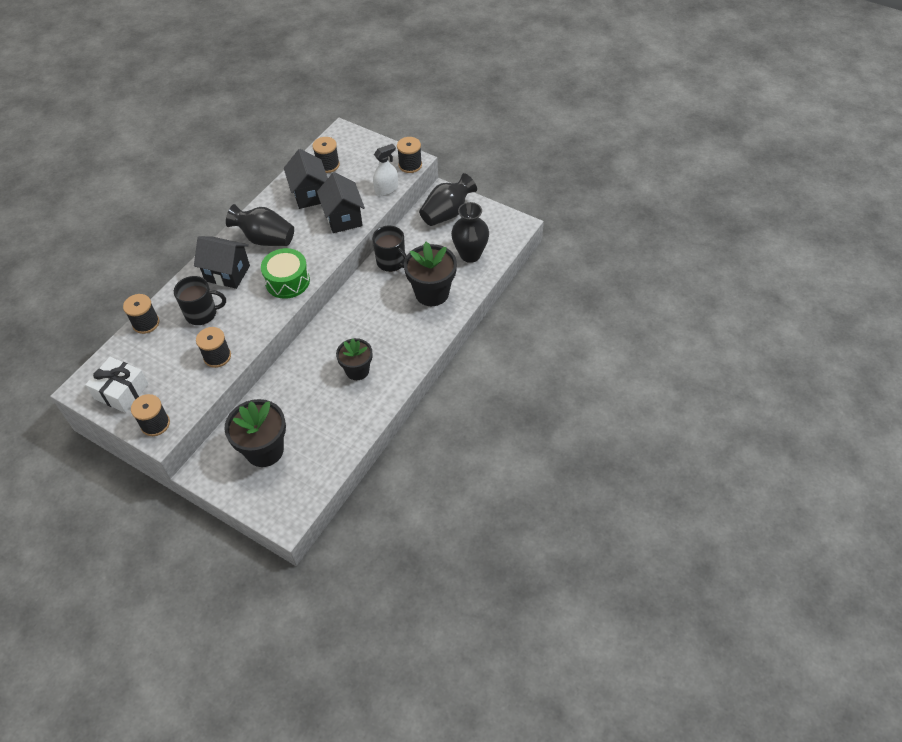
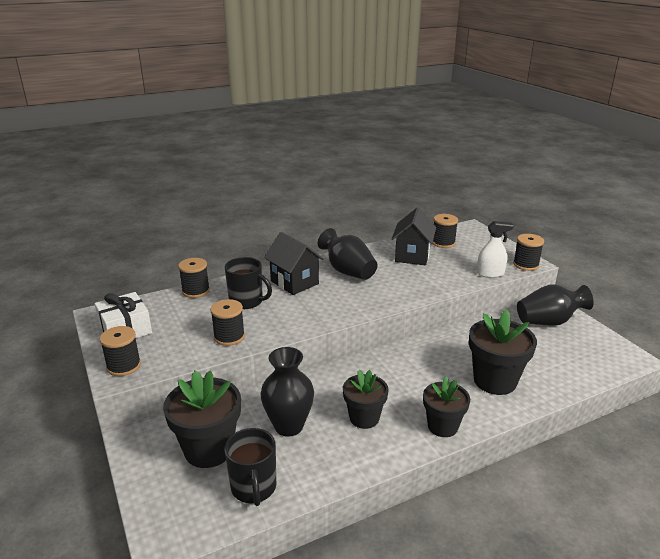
camera: 30 degrees right, 25 degrees down
green drum [261,248,310,299] -> none
black house [317,172,365,233] -> none
black mug [372,226,407,272] -> black mug moved to [224,428,276,506]
black vase [451,202,489,263] -> black vase moved to [261,347,314,437]
none -> black flower pot [423,376,470,437]

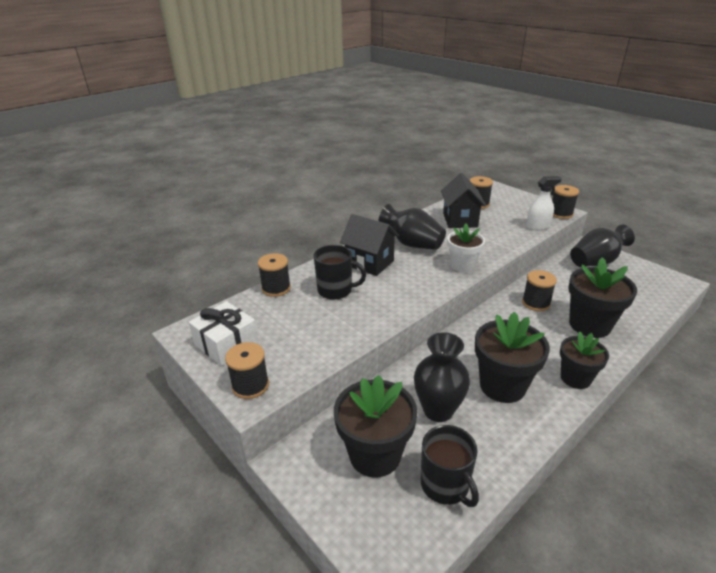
camera: 15 degrees left, 5 degrees up
black spool [210,299,245,346] -> black spool moved to [522,270,557,311]
black flower pot [343,370,389,429] -> black flower pot [475,312,550,403], size x1.53
none -> white flower pot [447,224,485,273]

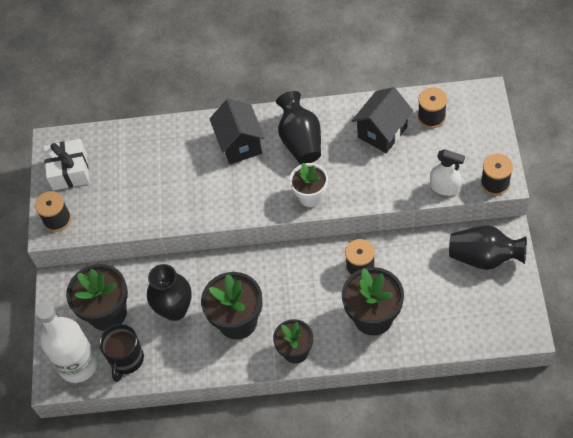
camera: 45 degrees right, 25 degrees up
black spool [258,253,291,297] -> none
black mug [313,245,366,300] -> none
none -> white bottle [35,303,97,383]

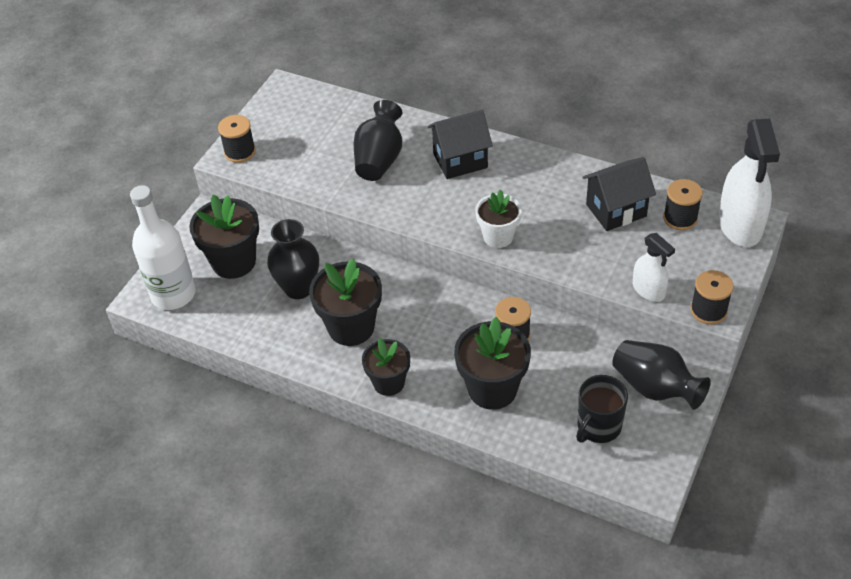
camera: 25 degrees right, 10 degrees down
white gift [44,139,90,191] -> none
black mug [99,324,144,382] -> black mug moved to [576,375,628,443]
black house [209,99,265,164] -> black house turned 60 degrees clockwise [427,110,493,179]
black vase [276,91,321,164] -> black vase moved to [354,100,402,181]
none -> white spray bottle [718,119,780,247]

